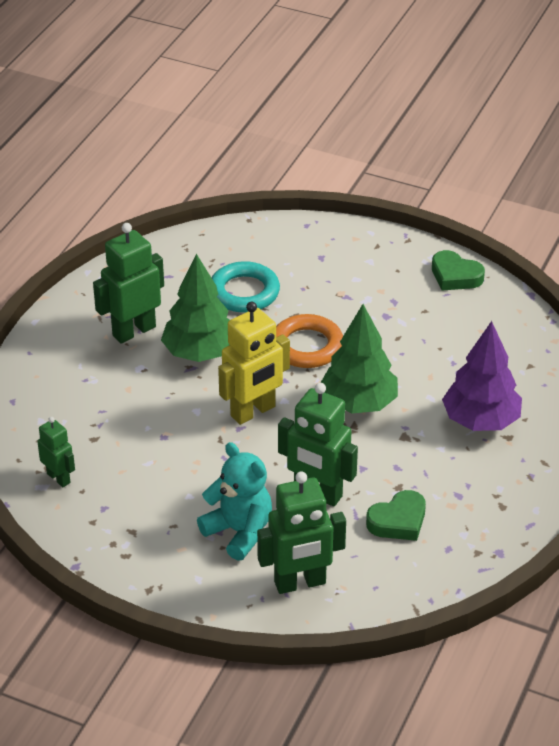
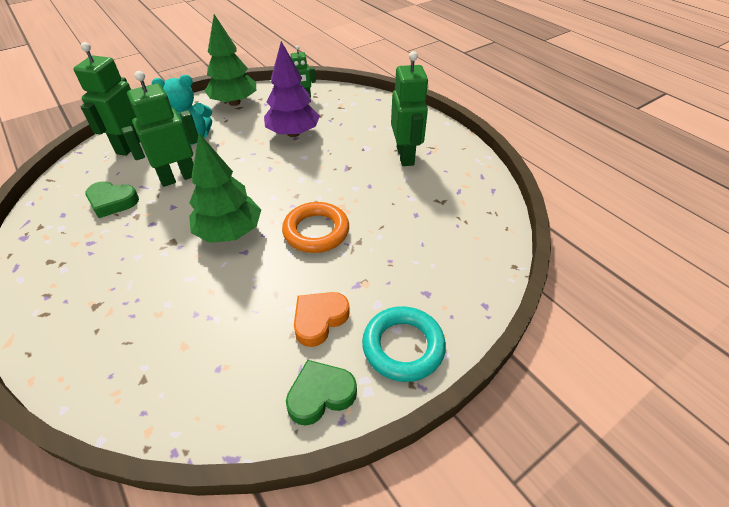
camera: 120 degrees right, 5 degrees up
green tree [161,254,230,362] -> green tree moved to [205,14,256,106]
turquoise ring [212,261,280,312] -> turquoise ring moved to [362,306,446,382]
yellow robot [218,302,290,425] -> none
green heart [366,490,426,541] -> green heart turned 75 degrees counterclockwise [85,181,139,218]
purple tree [442,321,522,431] -> purple tree moved to [264,41,320,137]
none -> orange heart [294,292,350,347]

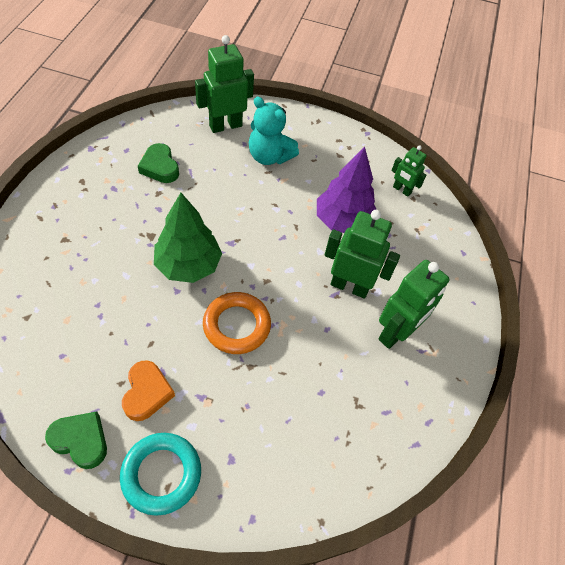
camera: 45 degrees right, 10 degrees up
green robot [121,71,198,187] -> green robot moved to [325,210,400,299]
green tree [205,14,256,106] -> none
orange heart [294,292,350,347] -> orange heart turned 90 degrees clockwise [122,360,175,421]

